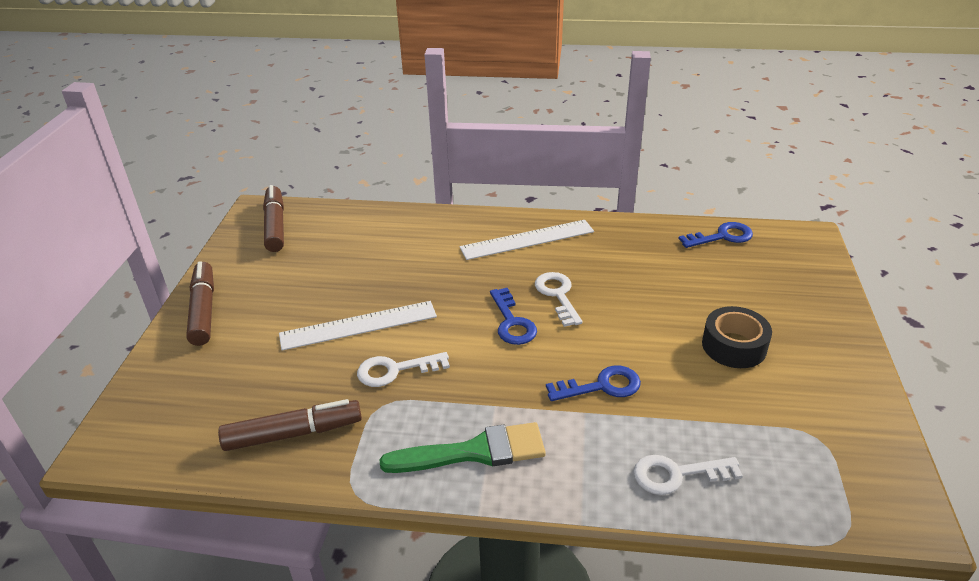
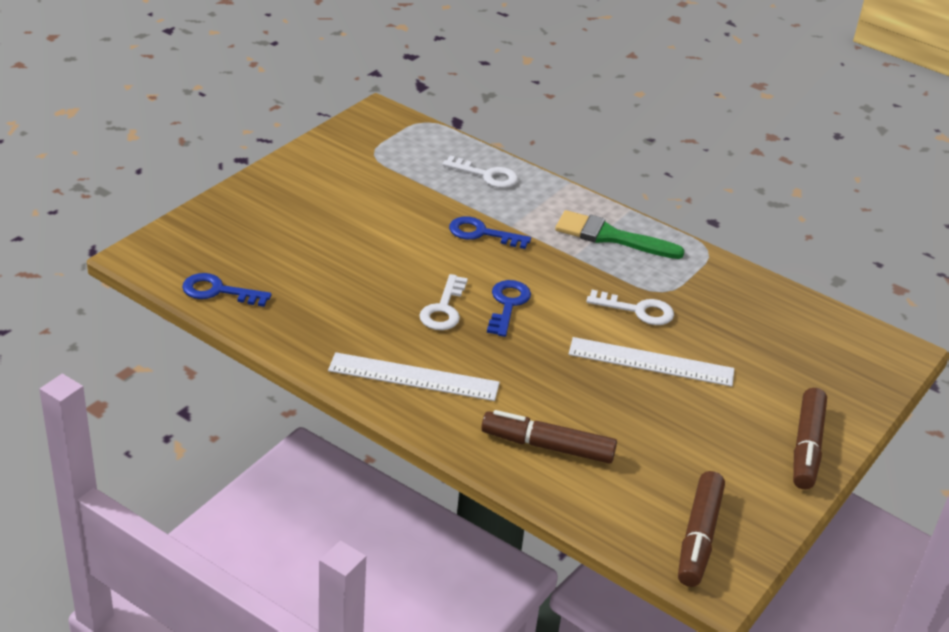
camera: 155 degrees left, 0 degrees up
brown marker [218,399,362,451] -> brown marker moved to [481,410,617,464]
black tape [702,306,772,368] -> none

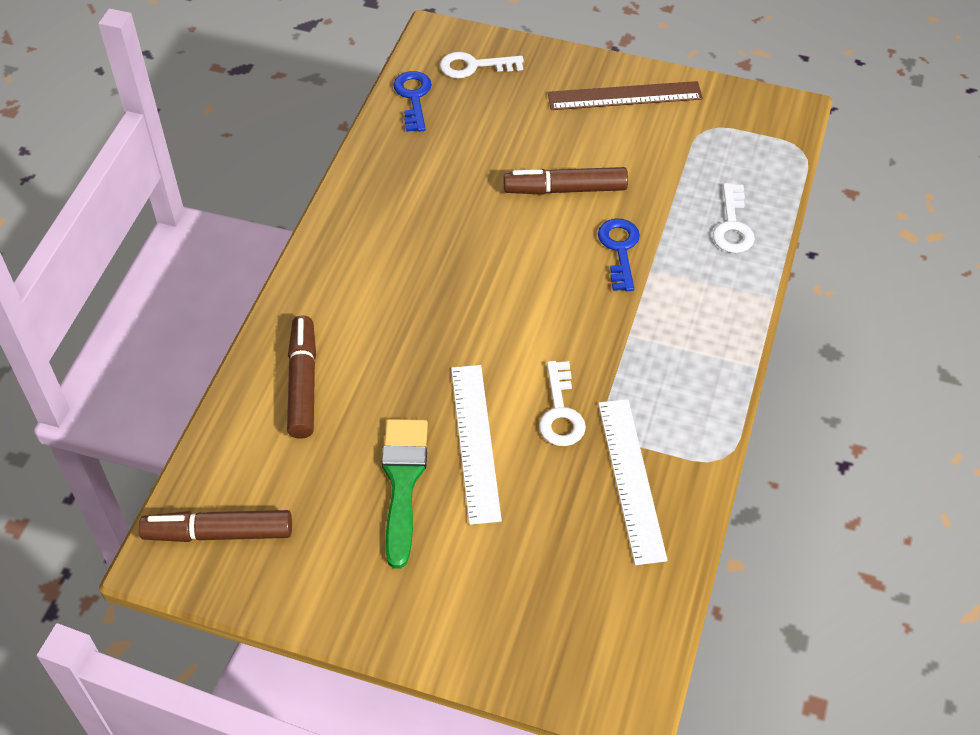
camera: 75 degrees right, 15 degrees up
white ruler [328,352,500,401] -> white ruler moved to [598,399,668,565]
white key [419,274,468,330] -> white key moved to [440,52,524,78]
blue key [487,280,531,337] -> none
green brush [555,210,685,259] -> green brush moved to [381,419,428,569]
brown marker [793,388,827,490] -> brown marker moved to [503,167,628,195]
none -> brown ruler [548,81,703,110]

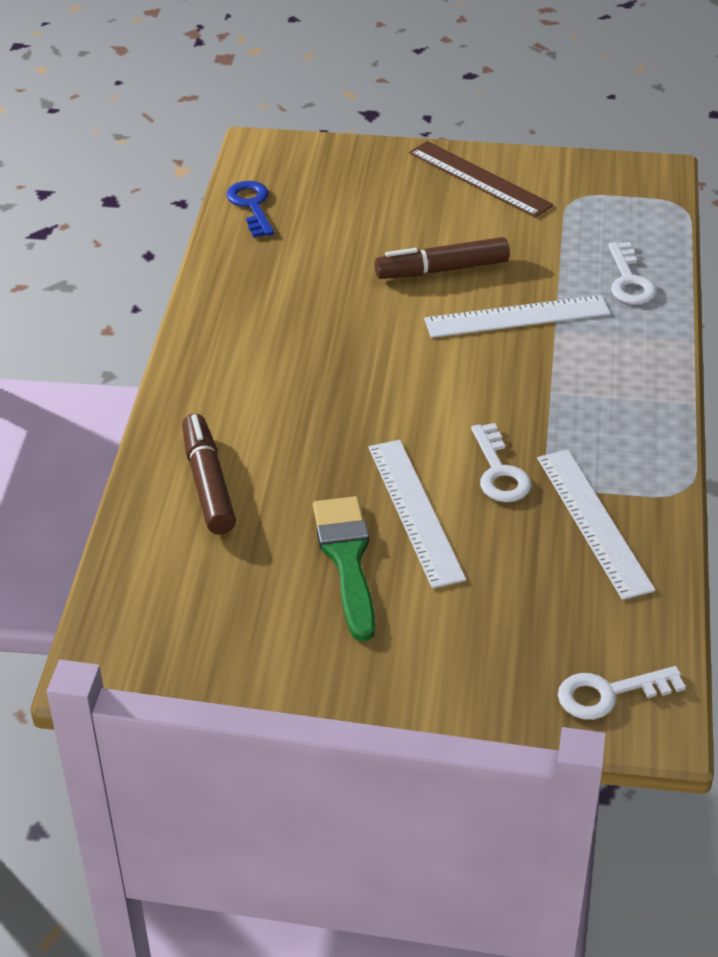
camera: 10 degrees left, 10 degrees down
brown marker [139,510,292,542] -> none
white key [440,52,524,78] -> white key moved to [558,666,686,720]
brown ruler [548,81,703,110] -> brown ruler turned 60 degrees clockwise [409,141,554,218]
blue key [598,219,640,291] -> white ruler [424,295,610,338]

